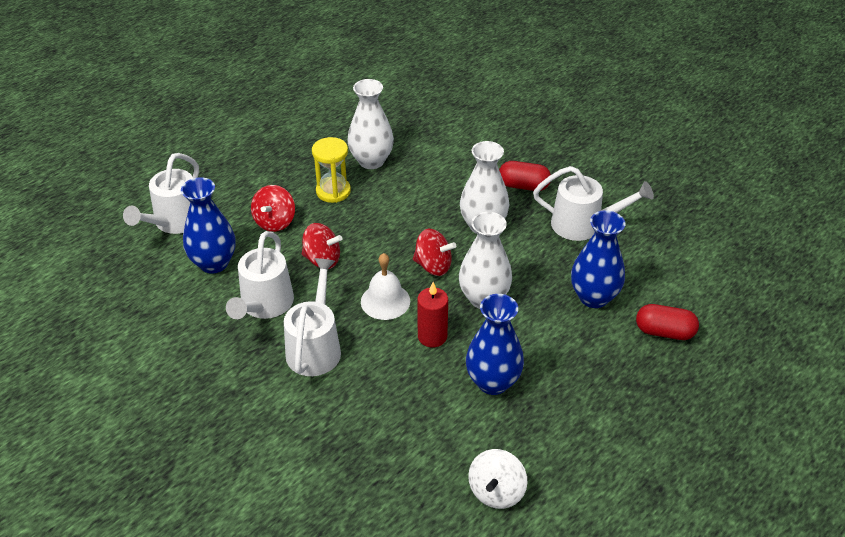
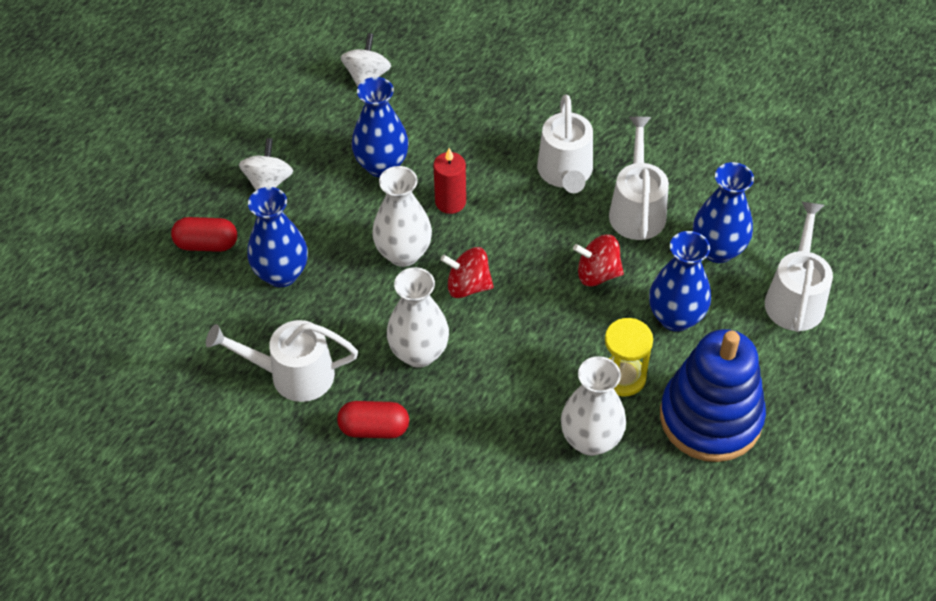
camera: 170 degrees right, 10 degrees up
red spinning top [251,185,295,232] -> blue vase [649,231,711,332]
white bell [361,253,410,320] -> none
none -> white spinning top [239,138,293,190]
none -> blue stacking toy [660,329,766,462]

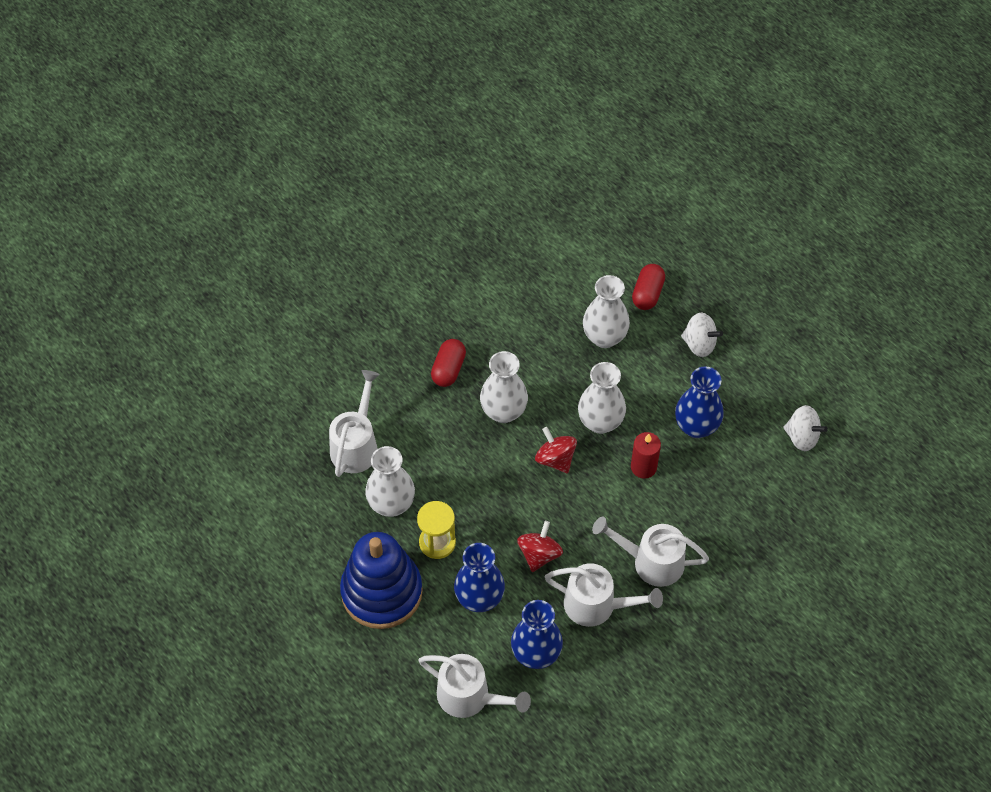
camera: 105 degrees right, 5 degrees up
white watering can [206,320,358,402] -> white watering can moved to [329,370,380,477]
blue vase [247,187,308,287] -> white vase [583,275,630,348]
red spinning top [441,247,494,298] -> red spinning top turned 60 degrees counterclockwise [535,427,577,473]

